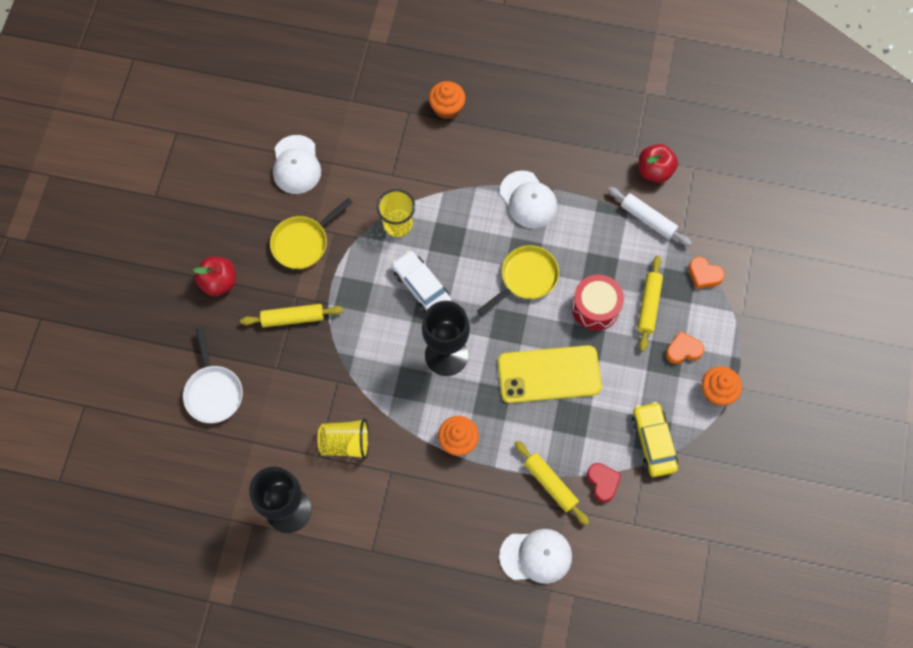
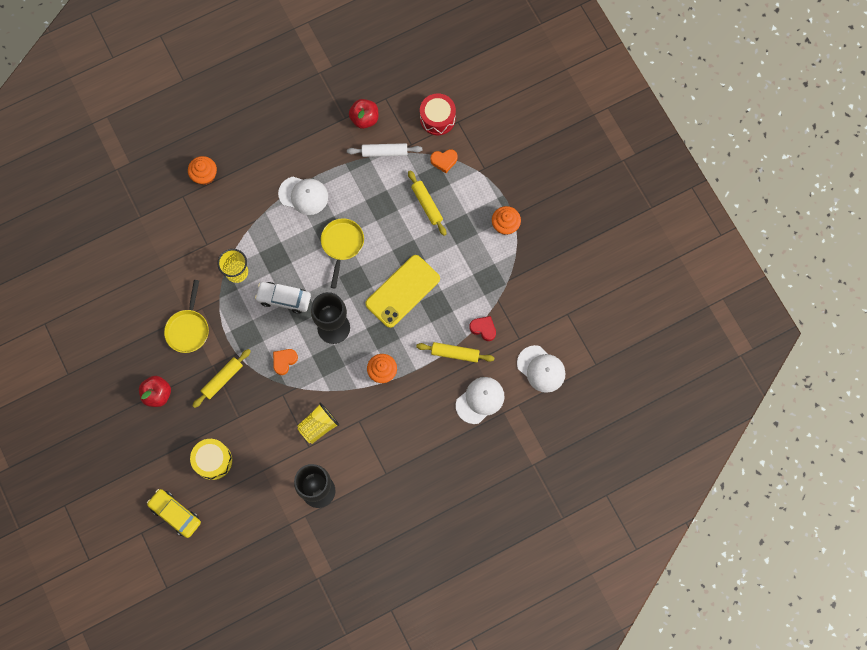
camera: 40 degrees left, 5 degrees up
white pan [183,327,243,423] -> yellow drum [190,439,232,480]
white cap [273,135,321,194] -> white cap moved to [517,345,565,393]
red drum [572,274,624,331] -> red drum moved to [420,94,456,135]
yellow car [632,402,678,477] -> yellow car moved to [147,489,201,538]
orange heart [666,331,704,364] -> orange heart moved to [273,349,298,375]

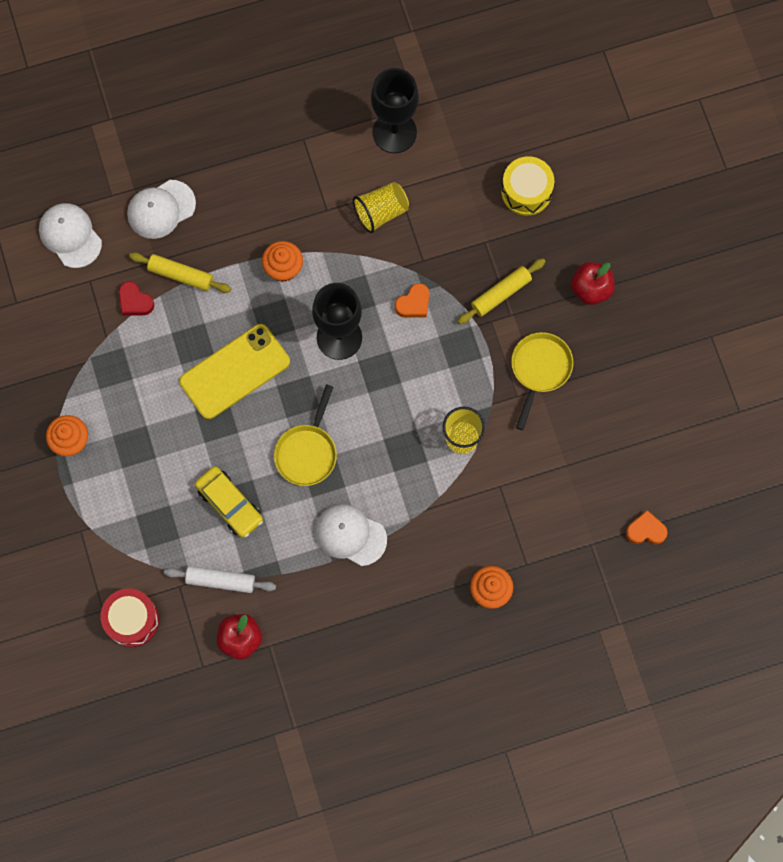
camera: 170 degrees left, 0 degrees up
yellow car [147,489,201,538] -> yellow car moved to [195,466,263,538]
white car [255,282,311,314] -> none
yellow rolling pin [408,170,446,236] -> none
orange heart [430,149,458,173] -> orange heart moved to [626,510,668,545]

